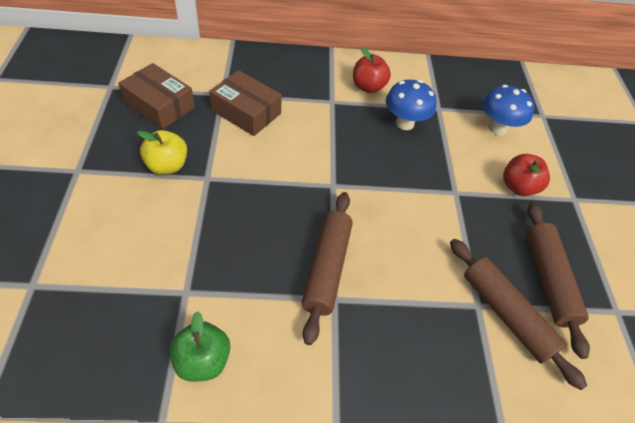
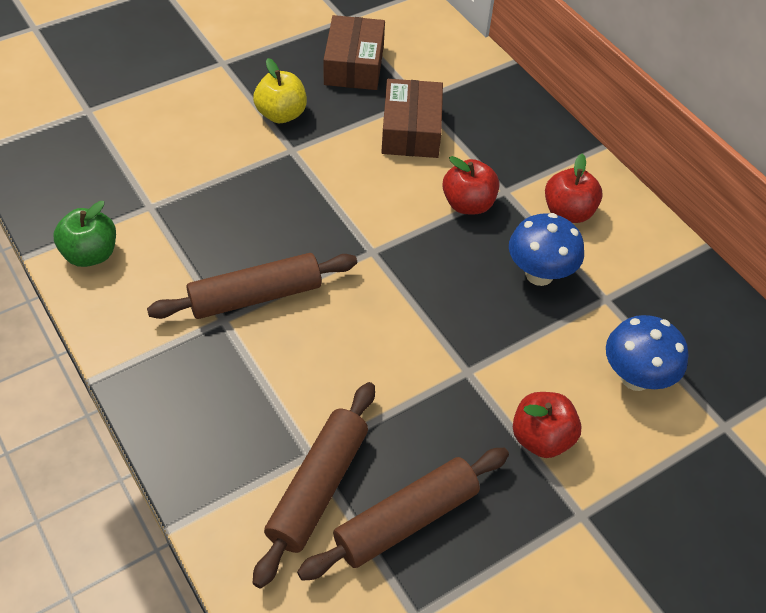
camera: 60 degrees right, 0 degrees up
none -> red apple [442,156,499,214]

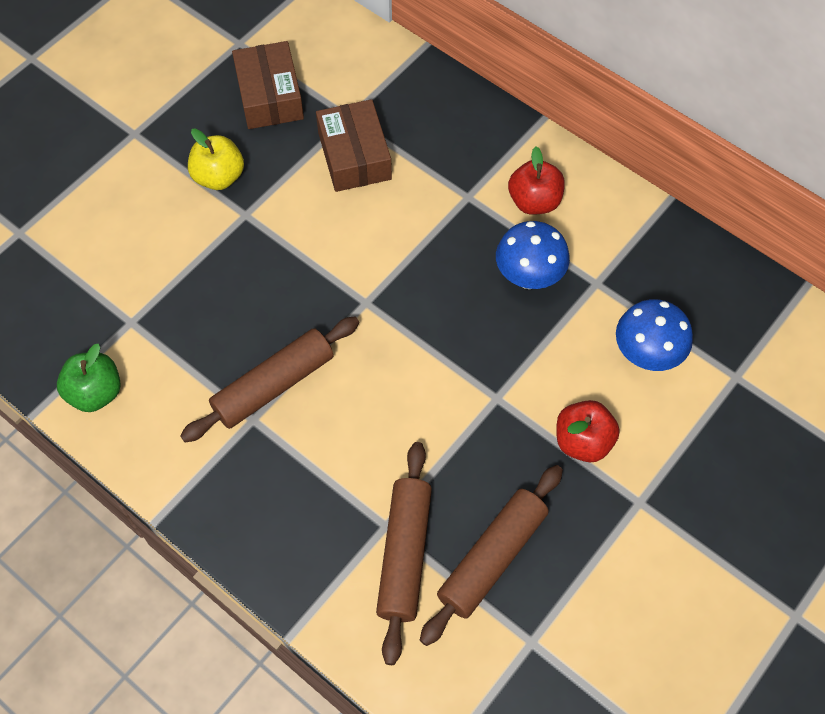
camera: 15 degrees left, 10 degrees up
red apple [442,156,499,214] -> none

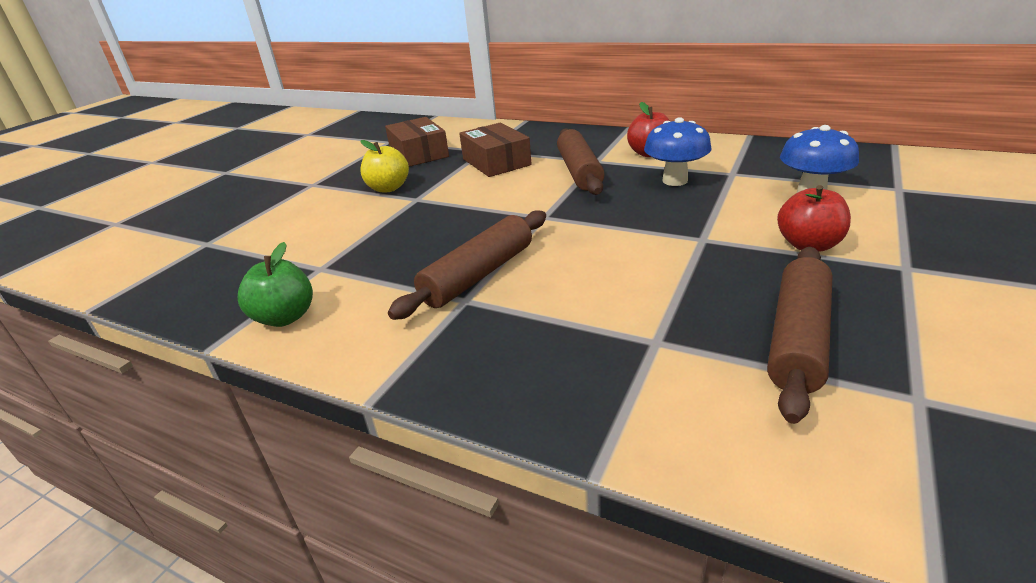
camera: 10 degrees left, 30 degrees down
brown rolling pin [376,442,432,665] -> brown rolling pin moved to [557,128,605,195]

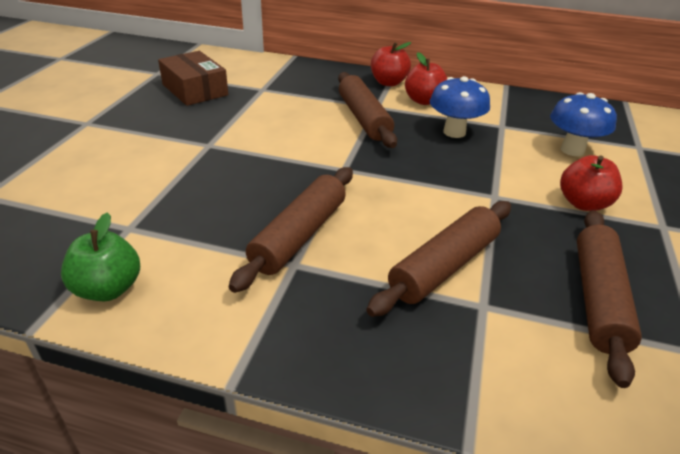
camera: 15 degrees left, 5 degrees up
yellow apple [360,140,409,192] -> none
brown box [459,122,532,177] -> none
none -> brown rolling pin [367,201,511,317]
none -> red apple [371,42,411,86]

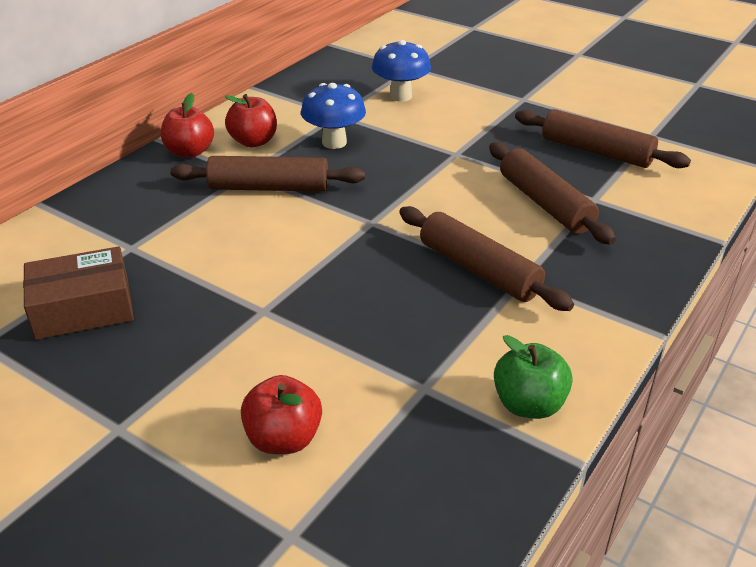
camera: 70 degrees left, 0 degrees up
red apple [560,155,622,211] -> red apple moved to [241,375,322,454]

